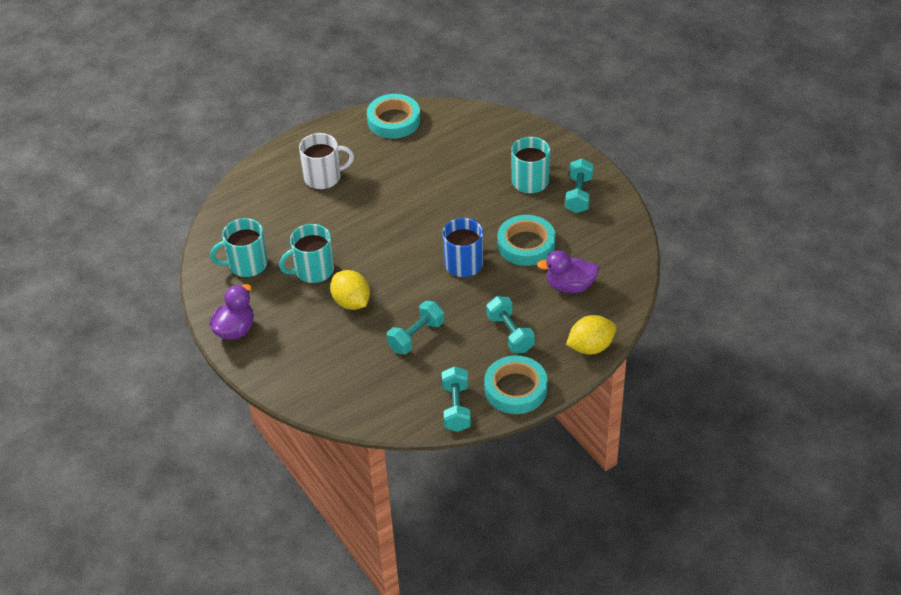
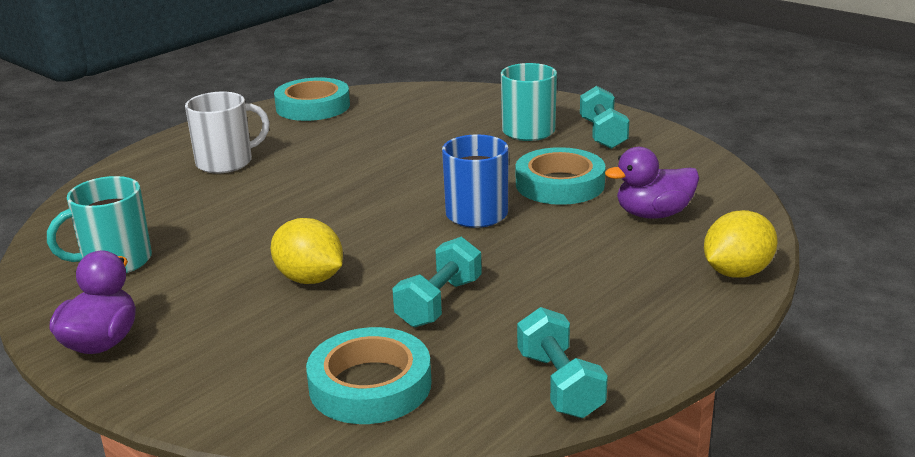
camera: 15 degrees left, 20 degrees down
turquoise mug [279,224,334,283] -> none
turquoise tape [484,355,548,414] -> turquoise tape moved to [306,327,432,424]
turquoise dumbbell [486,296,535,353] -> none

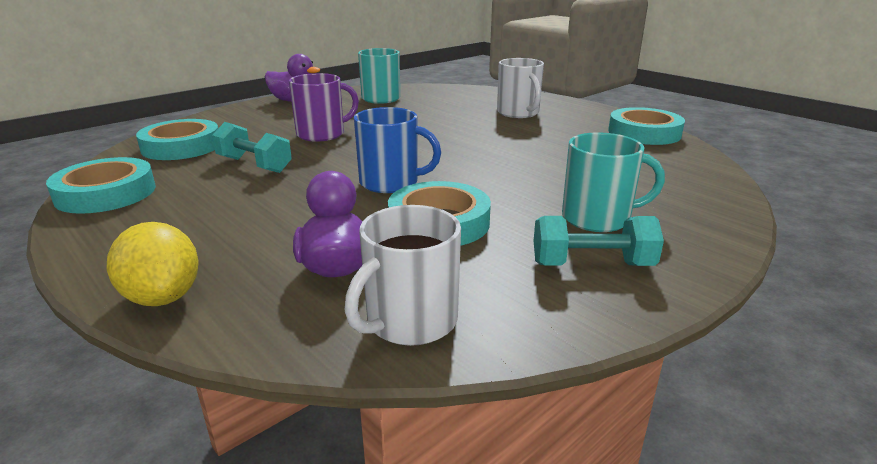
camera: 95 degrees right, 0 degrees up
yellow lemon [271,218,343,284] -> purple mug [289,73,359,142]
turquoise dumbbell [517,307,608,418] -> turquoise tape [46,157,156,214]
none -> white mug [345,205,461,346]

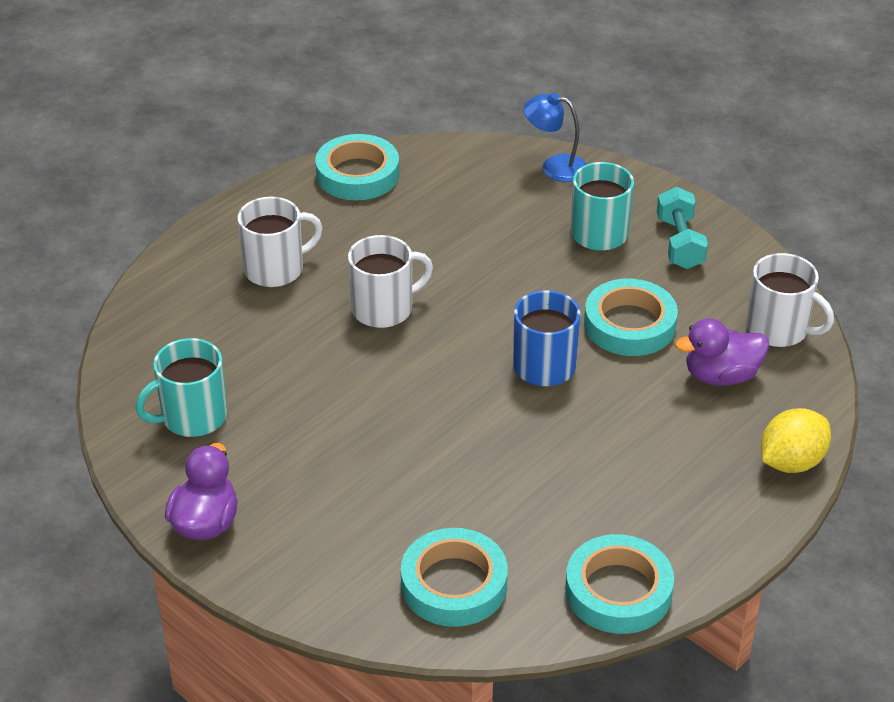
camera: 95 degrees left, 15 degrees up
turquoise dumbbell [212,122,292,173] -> none
purple mug [289,73,359,142] -> none
none -> white mug [348,235,433,328]
none -> blue lamp [524,93,587,182]

